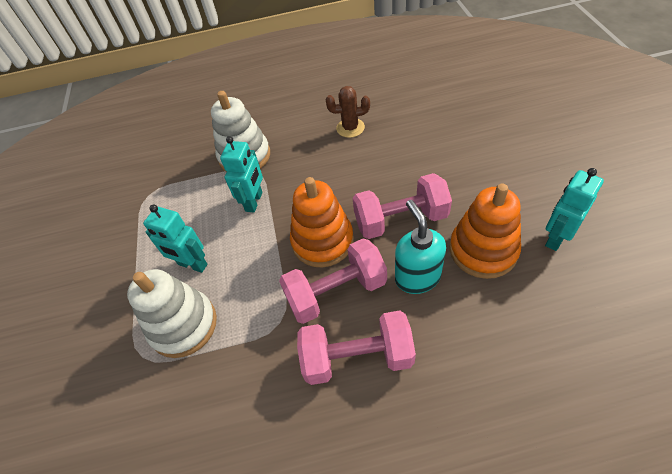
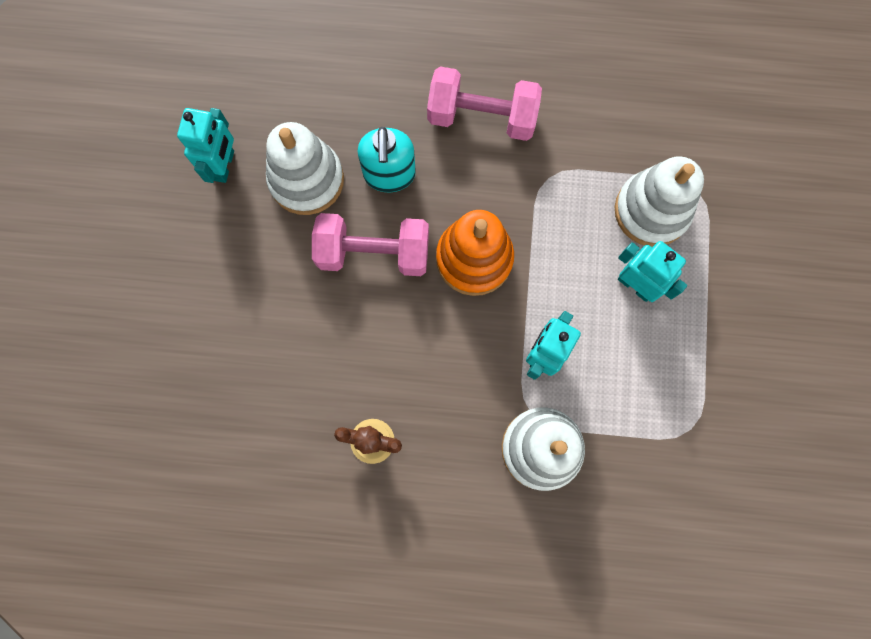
camera: 170 degrees left, 25 degrees up
pink dumbbell [279,238,387,324] -> none
orange stacking toy [449,184,521,279] -> white stacking toy [266,122,344,215]
turquoise robot [545,168,604,251] -> turquoise robot turned 45 degrees counterclockwise [177,108,234,183]

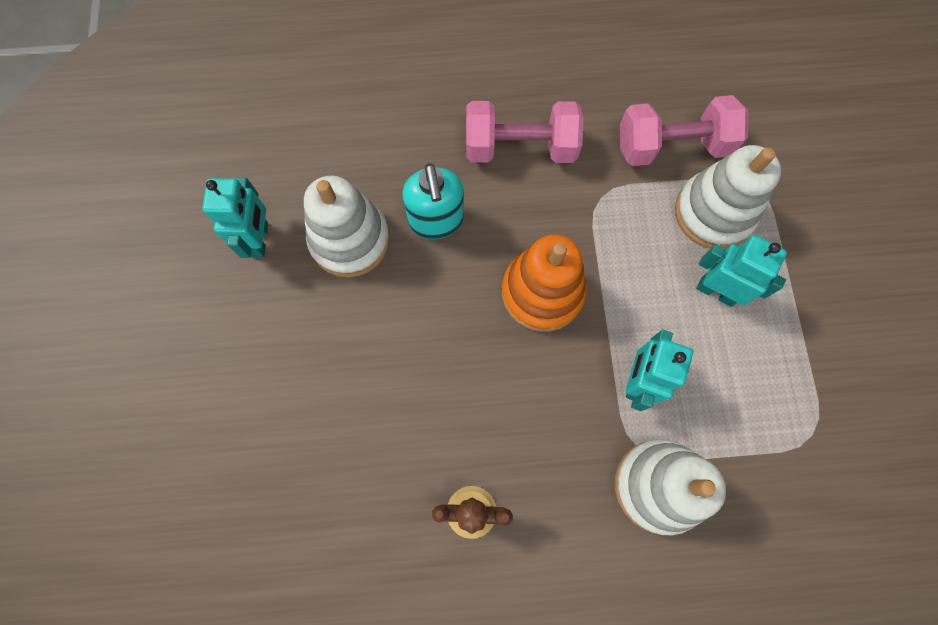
camera: 10 degrees left, 5 degrees down
pink dumbbell [312,213,429,276] -> pink dumbbell moved to [620,95,749,166]

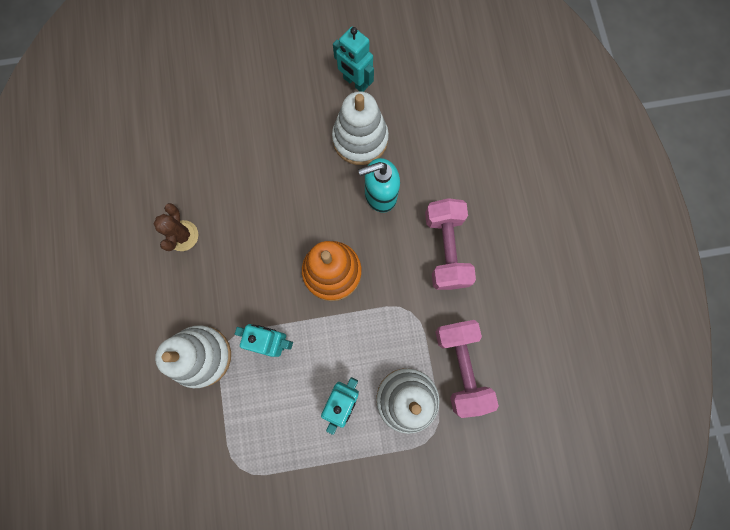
camera: 85 degrees right, 5 degrees up
turquoise robot [202,177,268,258] -> turquoise robot turned 45 degrees clockwise [333,27,374,92]

